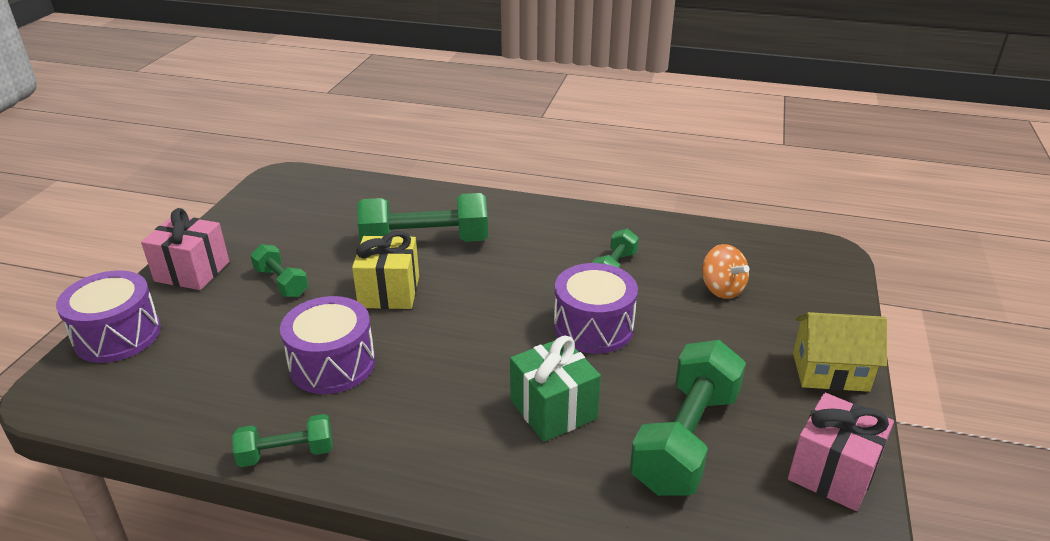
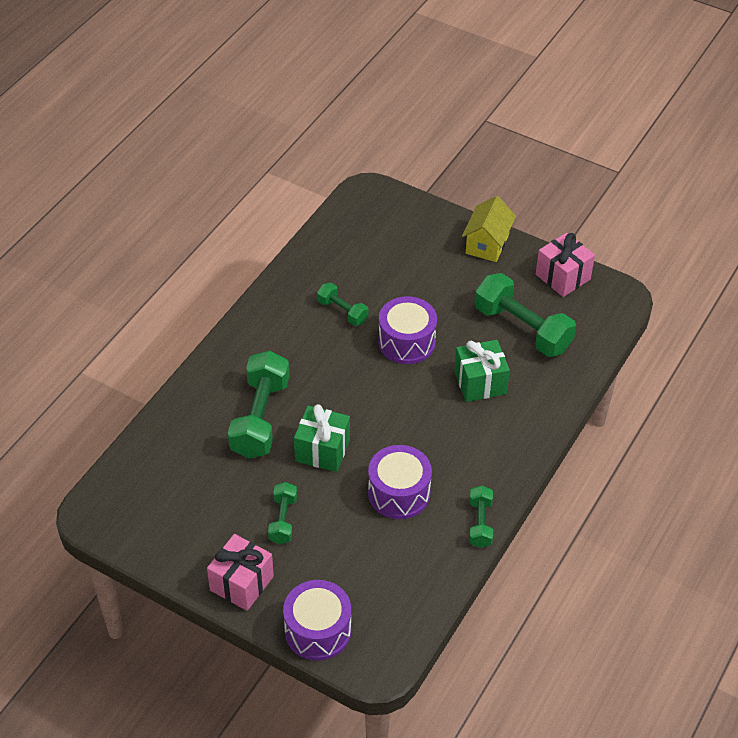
camera: 75 degrees left, 15 degrees up
green dumbbell [250,244,308,297] -> green dumbbell turned 60 degrees counterclockwise [268,482,297,544]
yellow gift [352,231,419,309] -> green gift [294,404,350,472]
orange spinning top [702,244,750,299] -> none

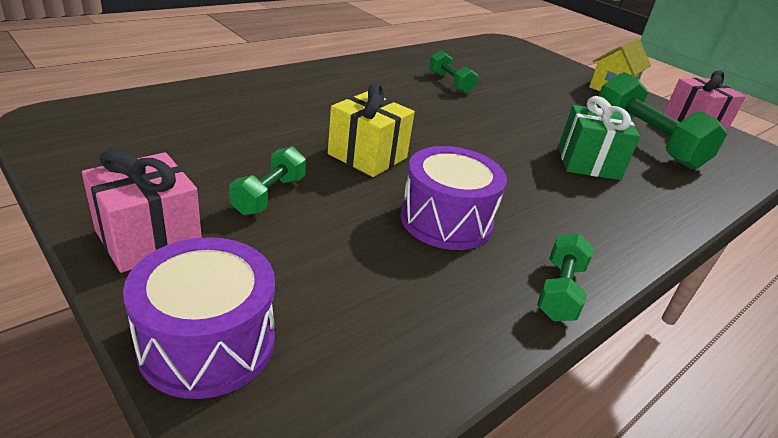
camera: 15 degrees right, 15 degrees down
green dumbbell [228,351,290,458] -> none
green gift [294,404,350,472] -> yellow gift [328,83,415,177]
purple drum [378,296,437,364] -> none

